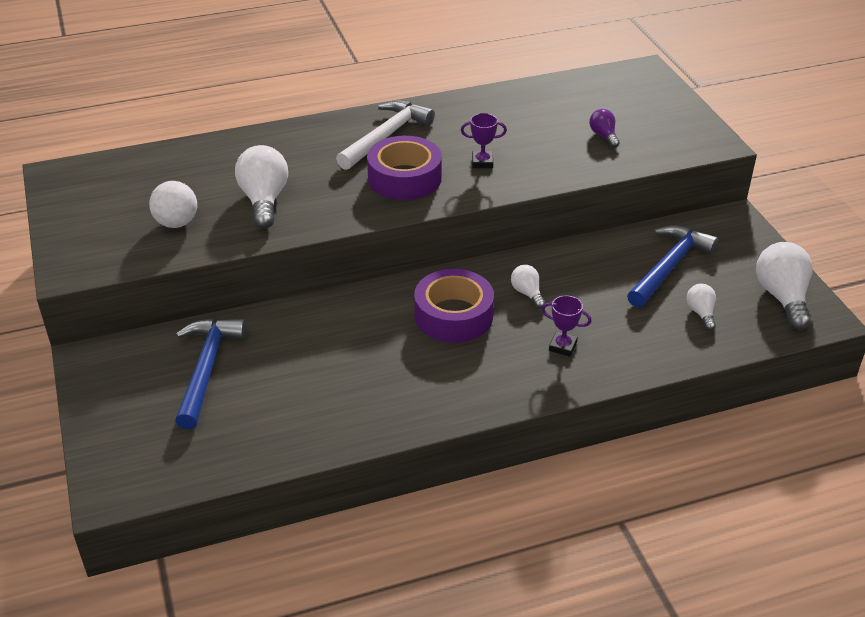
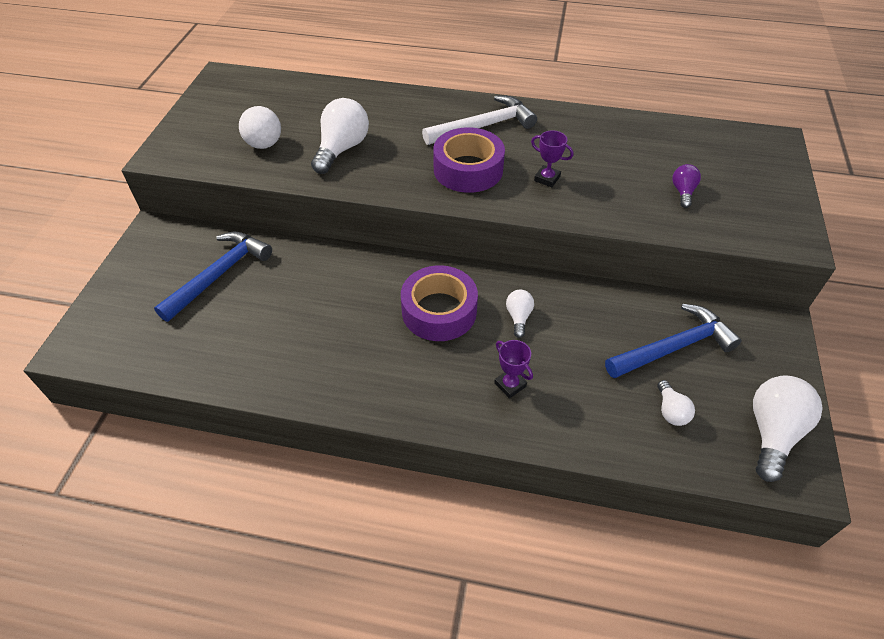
camera: 30 degrees right, 10 degrees up
white light bulb [686,284,716,331] -> white light bulb turned 150 degrees clockwise [658,380,695,426]

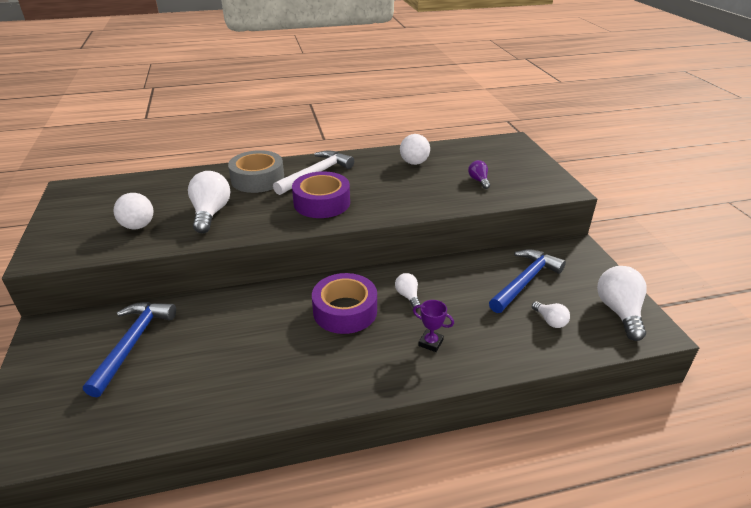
camera: 25 degrees left, 15 degrees down
purple trophy [531,130,574,187] -> none
none -> grey tape [228,150,284,193]
none -> white ball [400,134,430,165]

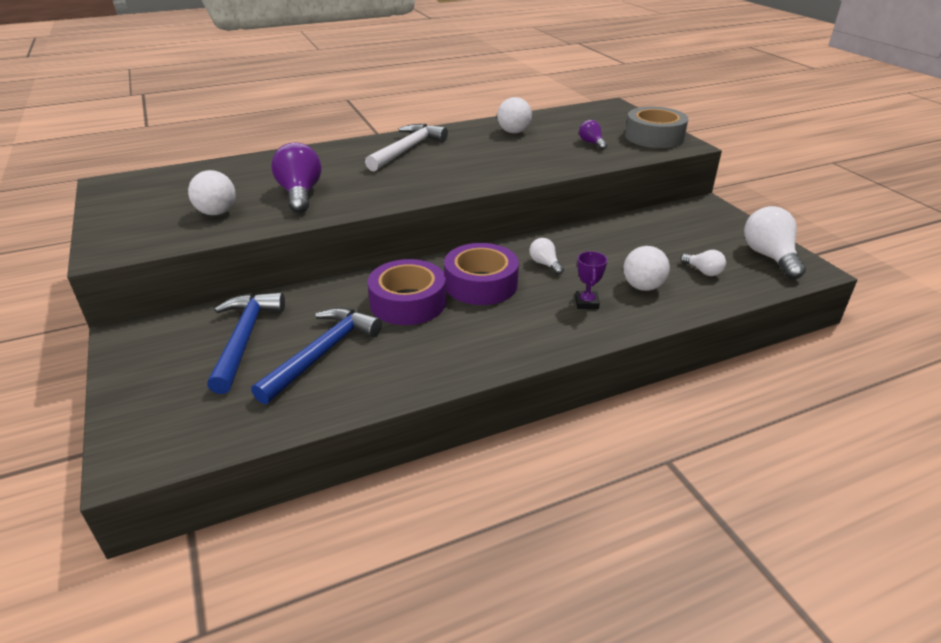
camera: 10 degrees left, 0 degrees up
white light bulb [188,171,230,233] -> purple light bulb [271,142,321,213]
grey tape [228,150,284,193] -> grey tape moved to [625,107,688,148]
purple tape [292,171,350,218] -> purple tape moved to [367,259,446,325]
purple trophy [413,300,454,352] -> purple trophy turned 75 degrees clockwise [575,251,607,309]
blue hammer [489,249,566,313] -> blue hammer moved to [251,308,382,404]
none -> white ball [624,246,670,291]

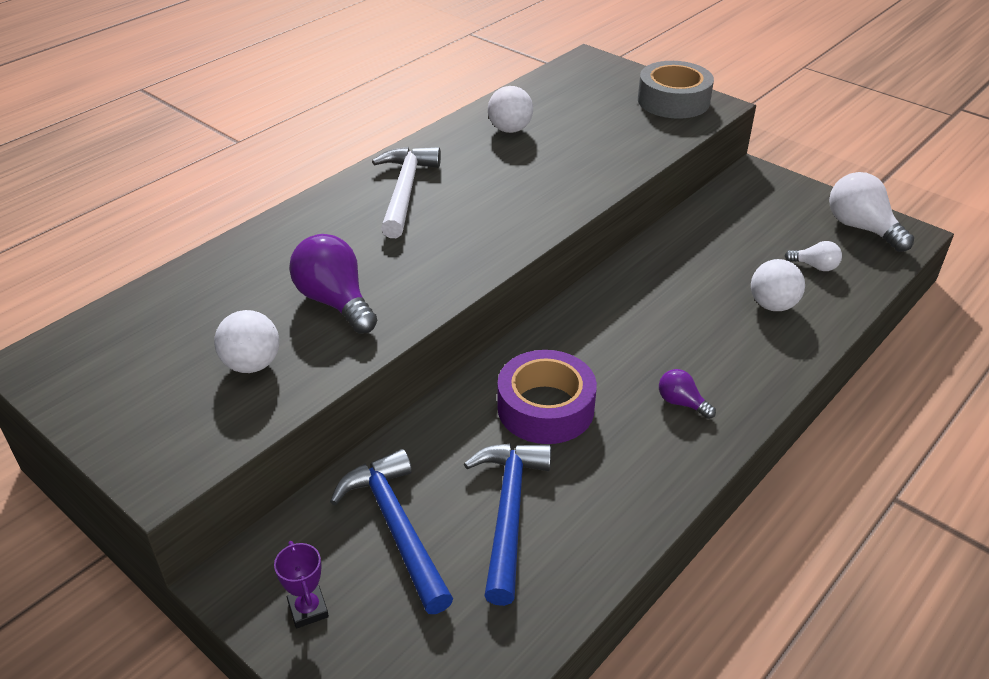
camera: 25 degrees left, 5 degrees up
purple tape [444,243,519,305] -> none
white light bulb [529,238,564,275] -> none
purple trophy [575,251,607,309] -> purple trophy moved to [274,541,329,628]
purple light bulb [579,120,607,150] -> purple light bulb moved to [659,369,716,419]

